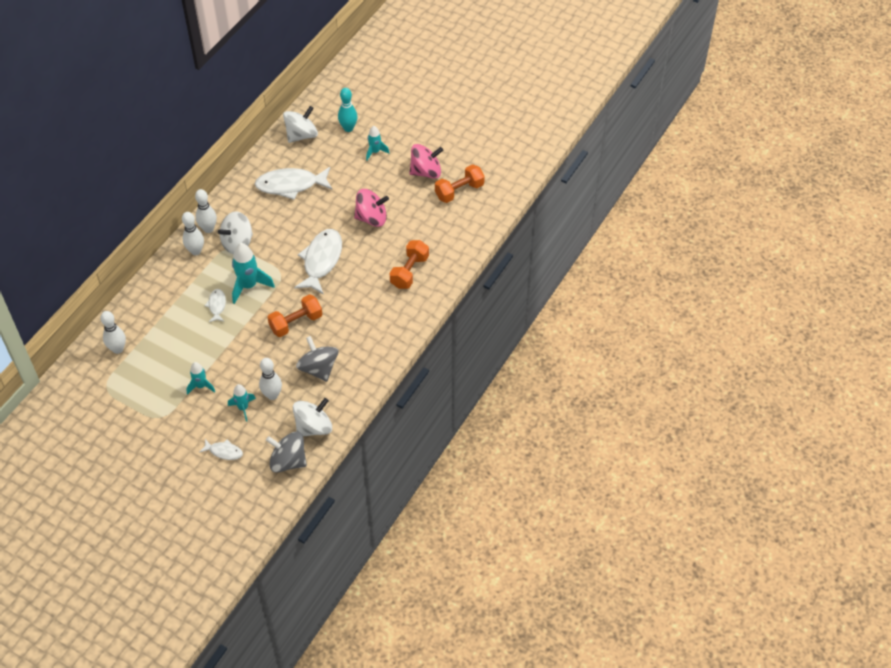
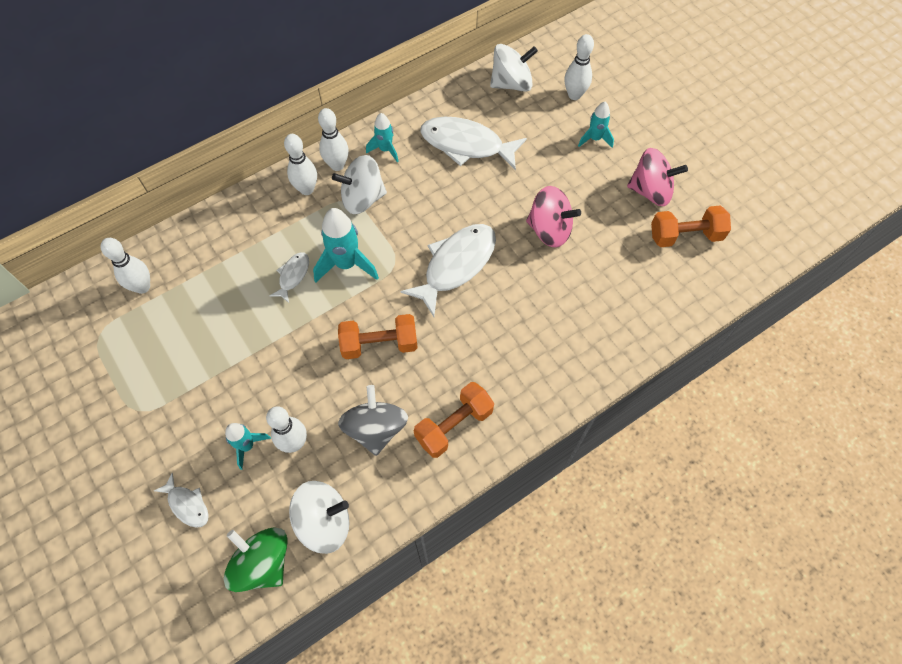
camera: 25 degrees right, 10 degrees up
turquoise rocket [186,362,215,395] -> turquoise rocket moved to [366,113,399,163]
grey spinning top [266,432,307,473] -> green spinning top [224,527,287,592]
turquoise bowling pin [338,88,358,132] -> white bowling pin [564,34,594,100]
orange dumbbell [390,240,429,289] -> orange dumbbell moved to [414,382,494,458]

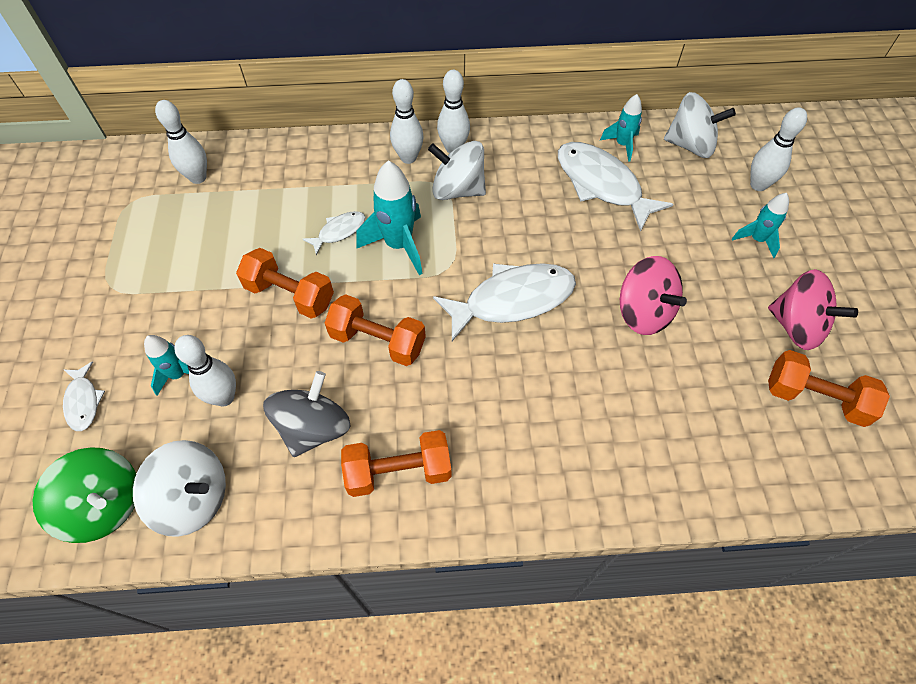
camera: 30 degrees right, 5 degrees down
green spinning top [224,527,287,592] -> green spinning top turned 135 degrees clockwise [32,447,136,543]
turquoise rocket [366,113,399,163] -> turquoise rocket moved to [600,94,642,162]
none -> orange dumbbell [236,248,334,319]

